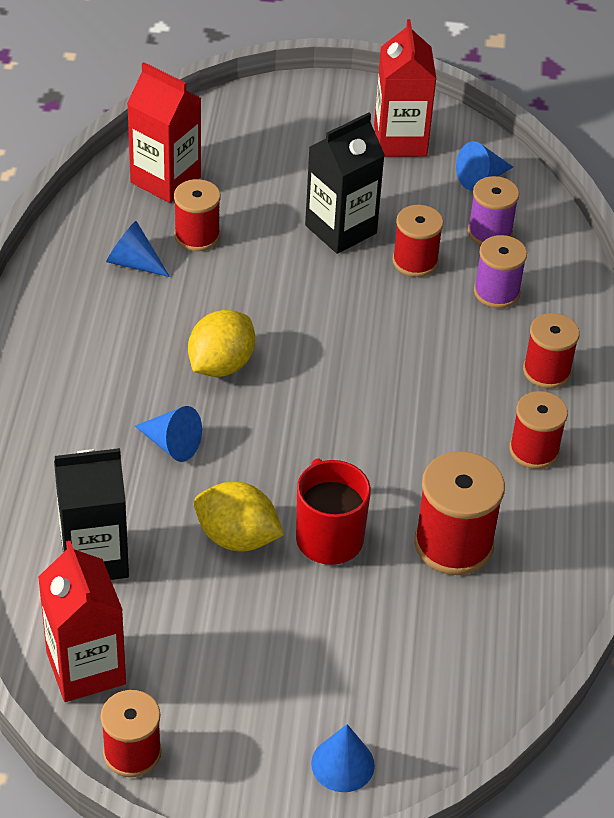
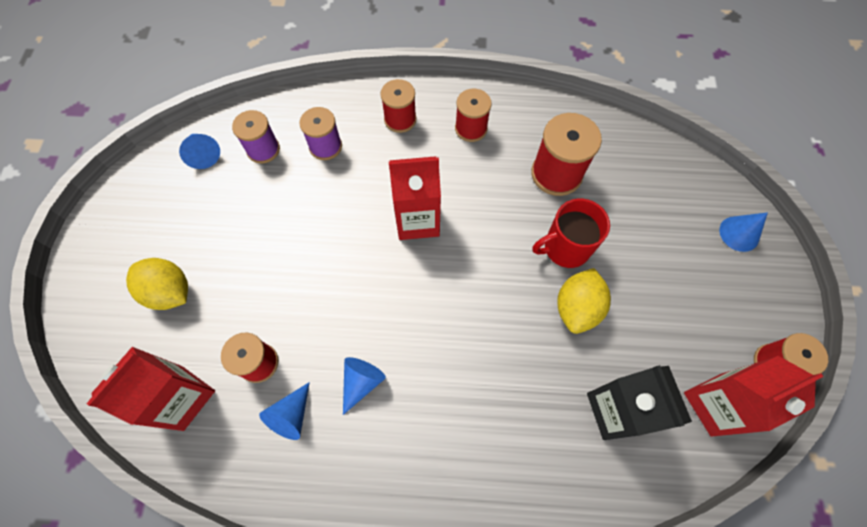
camera: 90 degrees left, 20 degrees up
blue cone [135,406,202,462] -> blue cone moved to [343,357,386,415]
yellow lemon [188,310,255,377] -> yellow lemon moved to [126,258,188,310]
black carton [305,113,385,254] -> none
red carton [374,19,436,157] -> red carton moved to [389,156,441,240]
red spool [392,205,443,277] -> none

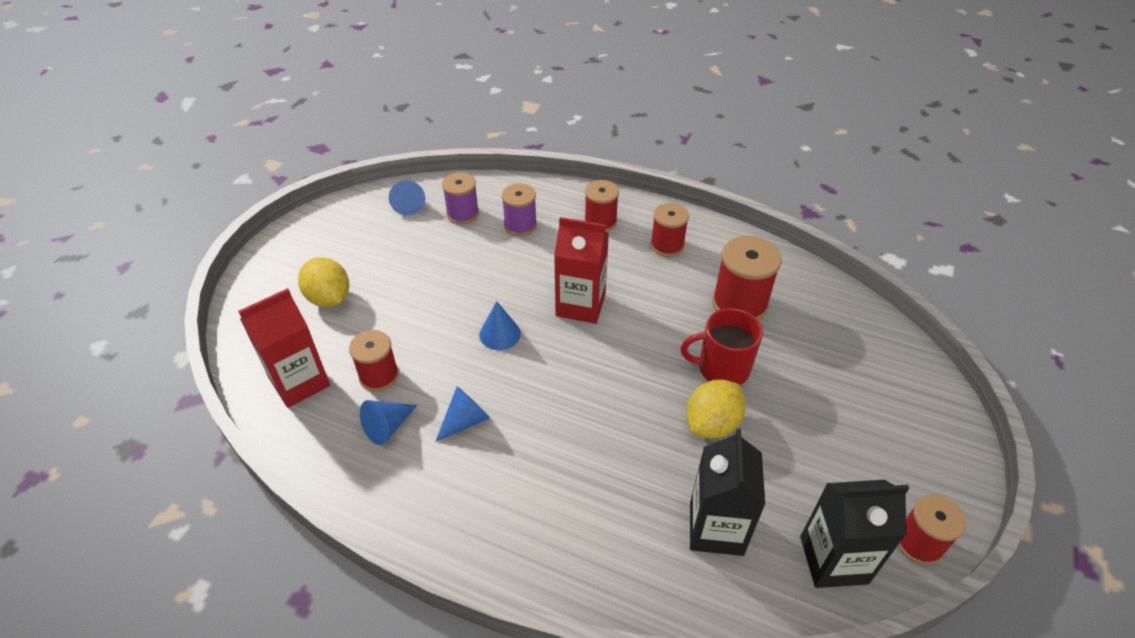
camera: 20 degrees right, 20 degrees down
red carton [684,356,824,437] -> black carton [800,480,909,588]
blue cone [719,212,768,252] -> blue cone moved to [479,301,521,350]

